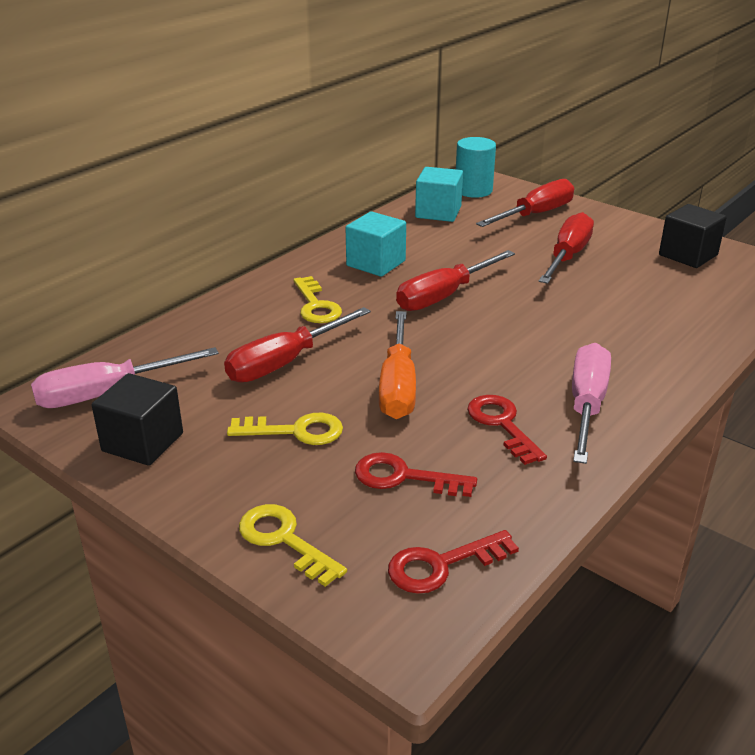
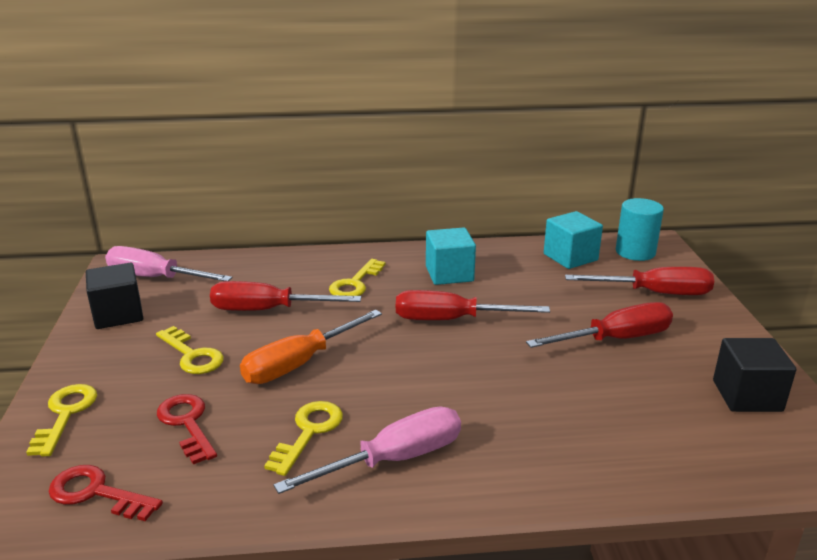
camera: 45 degrees right, 5 degrees down
red key [467,395,547,465] -> yellow key [264,401,343,476]

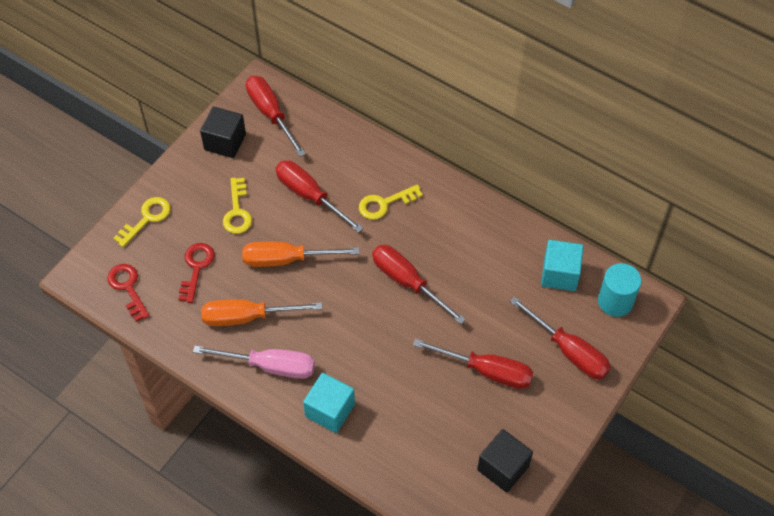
camera: 40 degrees right, 30 degrees up
pink screwdriver [105,246,233,281] -> red screwdriver [246,76,306,157]
yellow key [264,401,343,476] -> orange screwdriver [201,299,322,326]
turquoise cube [426,227,476,285] -> turquoise cube moved to [303,373,355,433]

